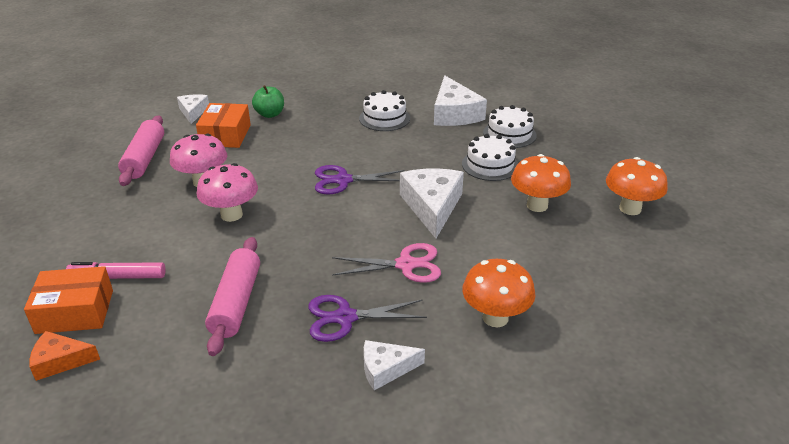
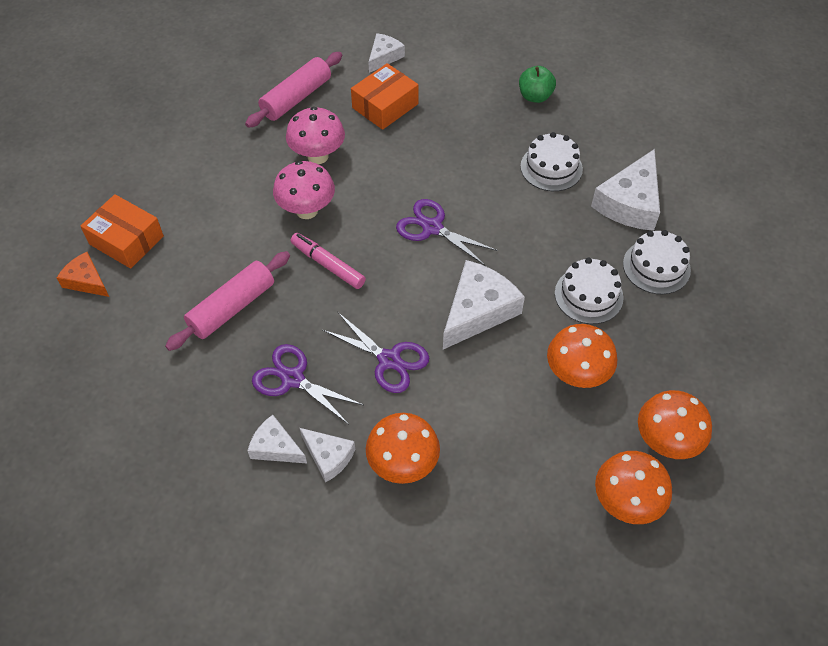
camera: 40 degrees right, 20 degrees up
pink marker [66,262,166,279] -> pink marker moved to [290,233,366,289]
green apple [252,85,284,118] -> green apple moved to [519,66,556,103]
pink scissors [332,243,441,283] -> purple scissors [322,313,429,393]
none -> white cheese [300,428,355,483]
none -> orange mushroom [595,451,672,524]

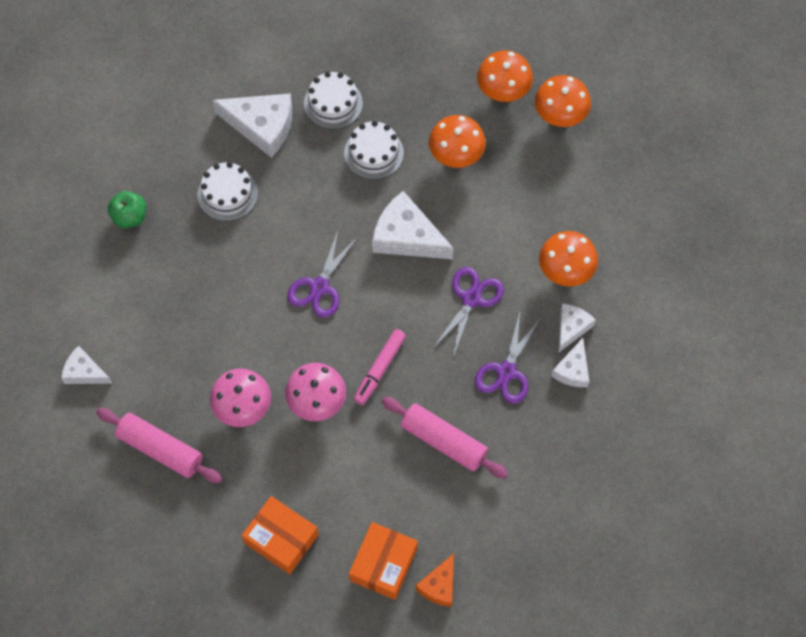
camera: 100 degrees left, 10 degrees up
orange box [351,63,418,130] -> orange box moved to [242,496,319,574]

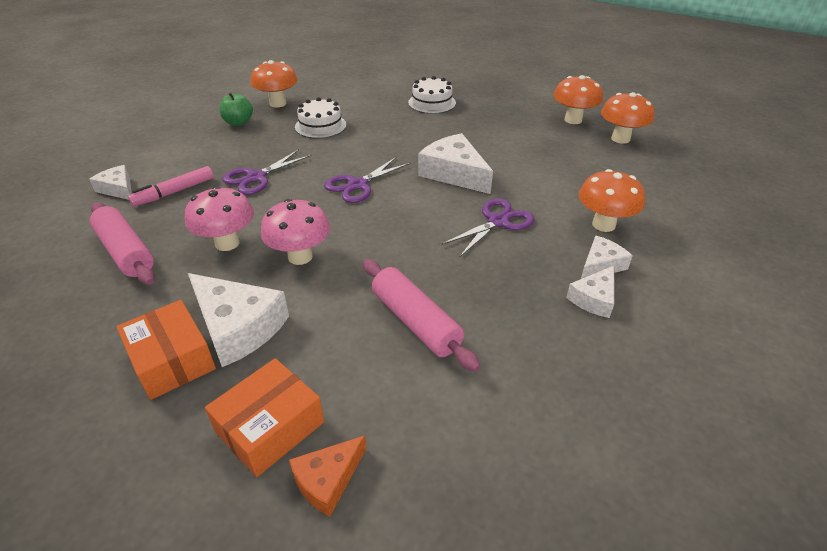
camera: 20 degrees right, 25 degrees down
white cheese [213,93,292,158] -> white cheese moved to [188,273,289,367]
white cake [344,121,404,180] -> none
pink marker [354,329,406,405] -> pink marker moved to [128,166,214,207]
orange mushroom [429,115,486,168] -> orange mushroom moved to [251,60,298,107]
purple scissors [475,312,541,404] -> purple scissors moved to [222,149,312,195]

